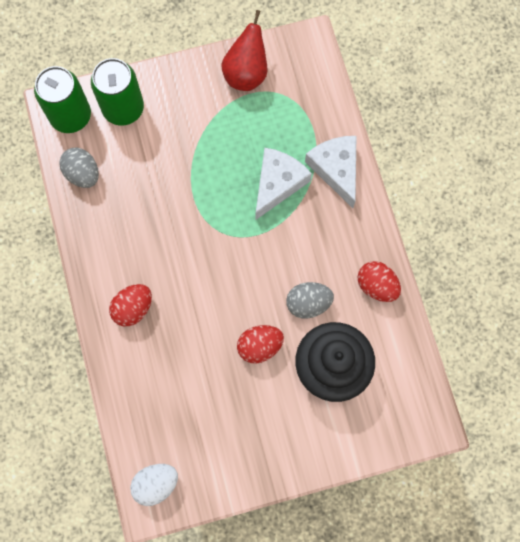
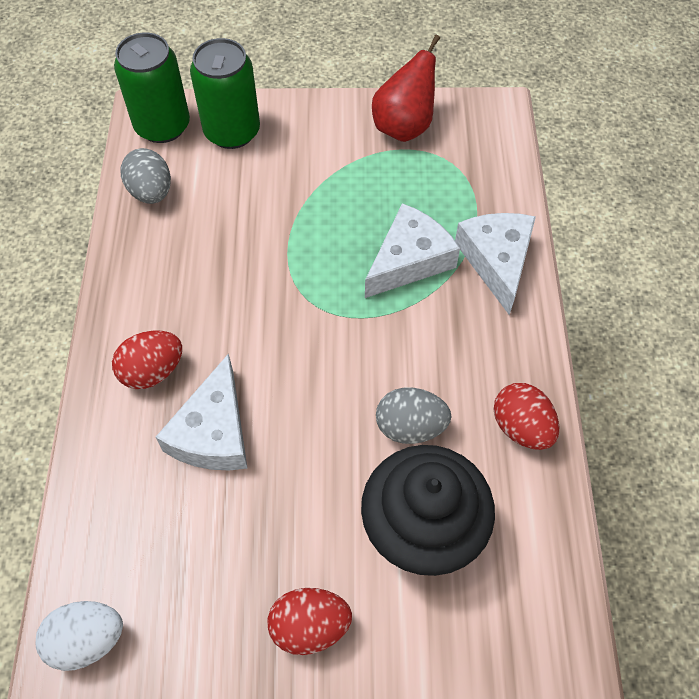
camera: 15 degrees right, 15 degrees down
red egg [237,325,284,364] -> red egg moved to [267,588,352,655]
none -> white cheese [156,353,248,470]

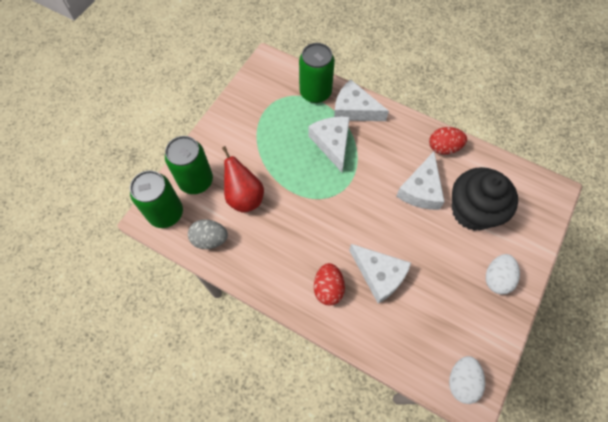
camera: 60 degrees left, 5 degrees up
red egg [267,588,352,655] -> white egg [486,254,520,294]
red pear [372,35,440,142] -> red pear moved to [222,146,264,213]
grey egg [376,388,452,444] -> white cheese [396,151,445,210]
none -> green can [299,43,335,103]

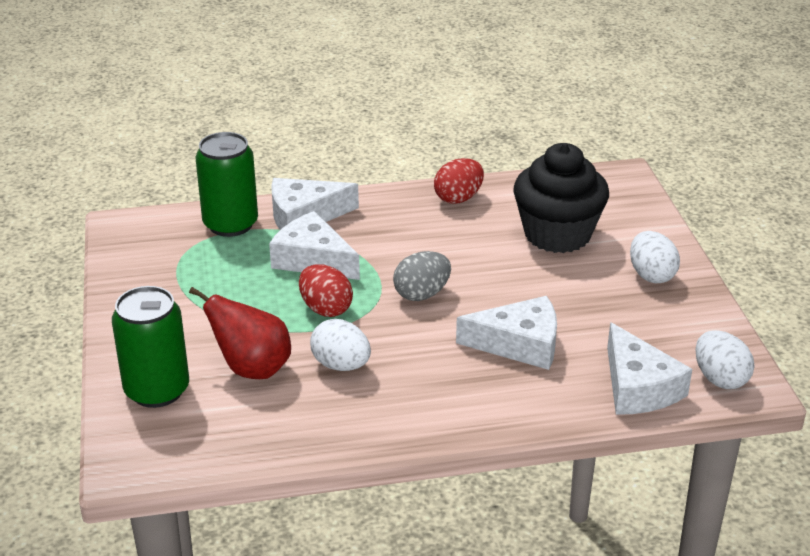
camera: 40 degrees left, 30 degrees down
green can [130,170,183,228] -> none
grey egg [188,219,228,249] -> grey egg moved to [393,251,451,301]
red egg [314,263,345,306] -> red egg moved to [299,264,353,317]
white cheese [396,151,445,210] -> white cheese moved to [607,322,692,415]
none -> white egg [310,319,371,371]

